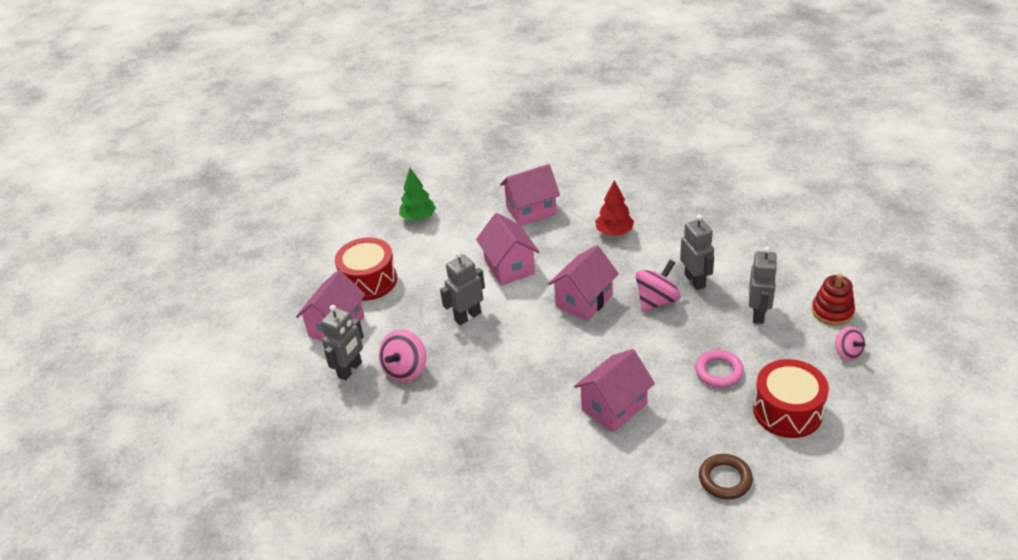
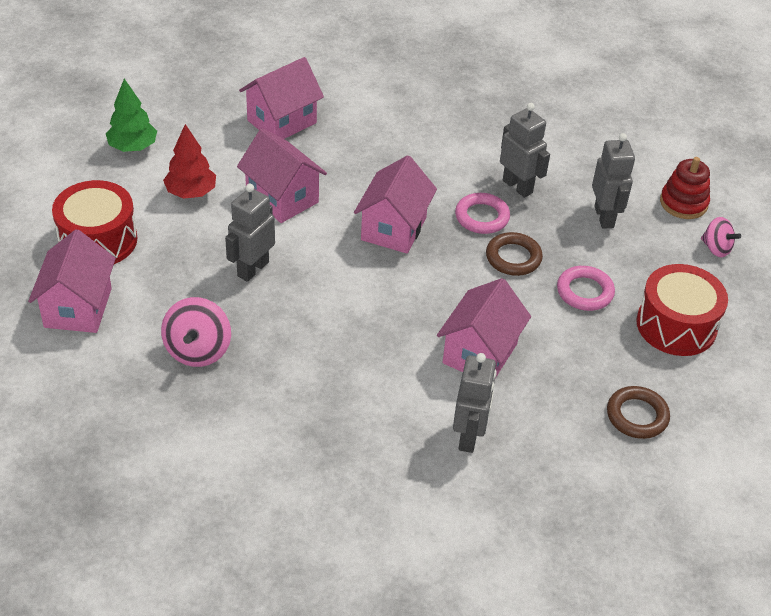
camera: 25 degrees left, 5 degrees up
grey robot [321,305,364,380] -> grey robot moved to [453,353,497,453]
red tree [595,180,634,235] -> red tree moved to [163,124,216,199]
pink spinning top [636,260,681,312] -> pink ring [455,193,510,234]
none -> brown ring [486,232,543,276]

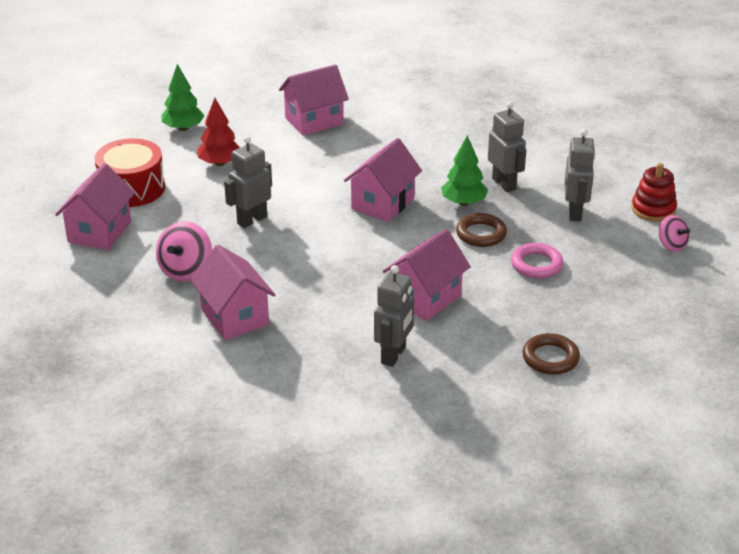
camera: 15 degrees right, 10 degrees down
pink house [237,128,327,223] -> pink house moved to [191,245,275,340]
pink ring [455,193,510,234] -> green tree [441,135,488,206]
red drum [636,264,728,356] -> none

